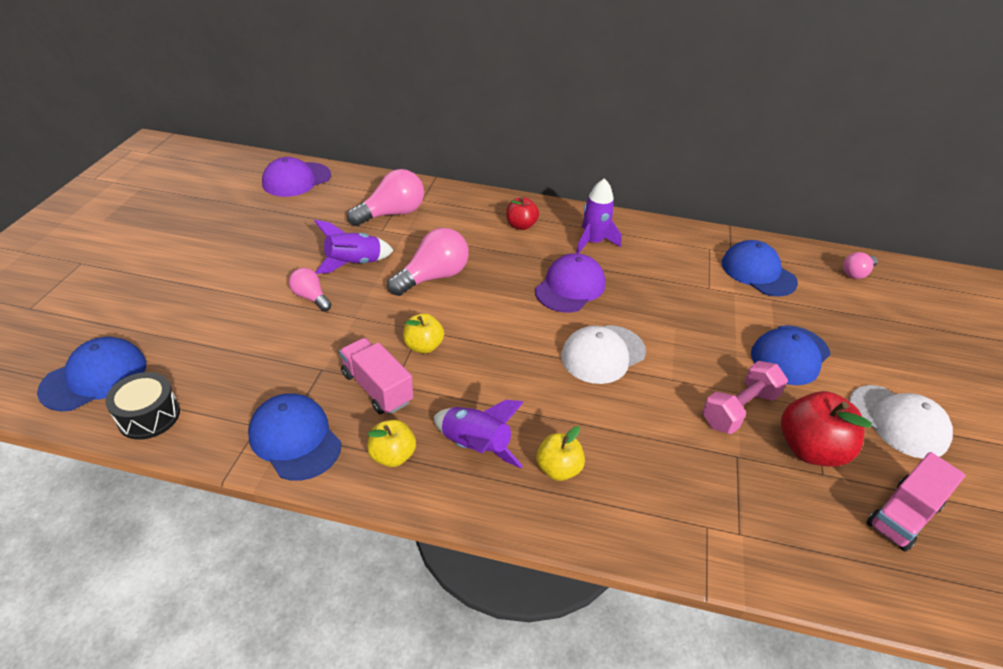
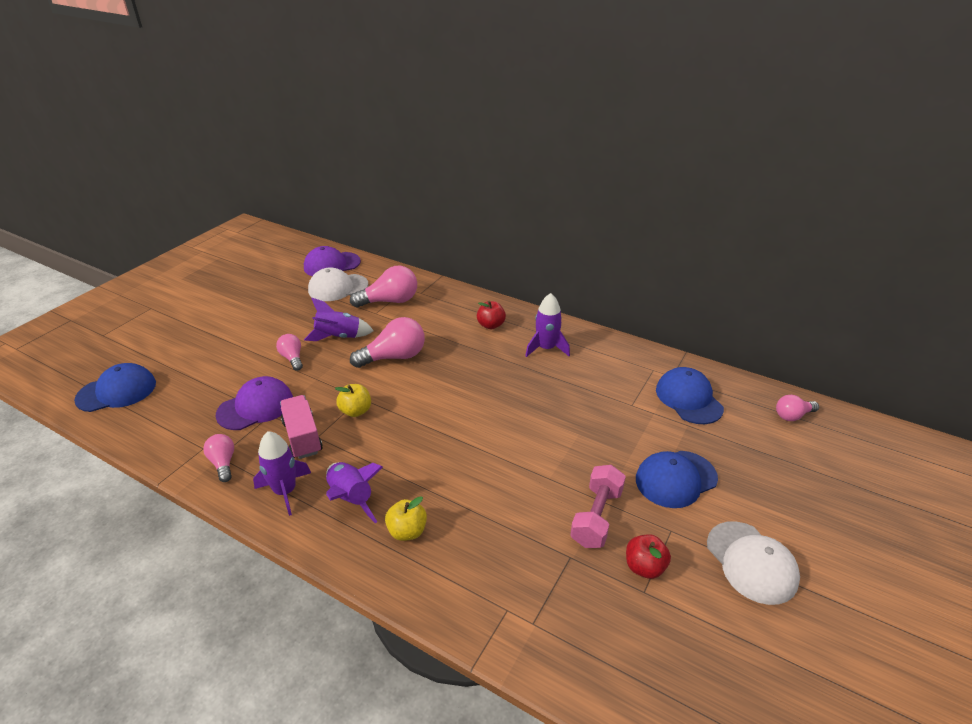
camera: 20 degrees right, 5 degrees down
black drum [105,372,180,440] -> none
blue cap [248,393,342,481] -> pink light bulb [203,434,234,482]
yellow apple [367,420,416,467] -> purple rocket [253,431,311,516]
purple cap [535,253,606,312] -> purple cap moved to [215,376,293,430]
white cap [561,325,646,384] -> white cap moved to [308,267,368,301]
pink dumbbell [702,361,788,434] -> pink dumbbell turned 45 degrees counterclockwise [570,465,626,548]
red apple [781,391,872,467] -> red apple [626,534,671,579], size x0.61
pink truck [866,452,965,552] -> none

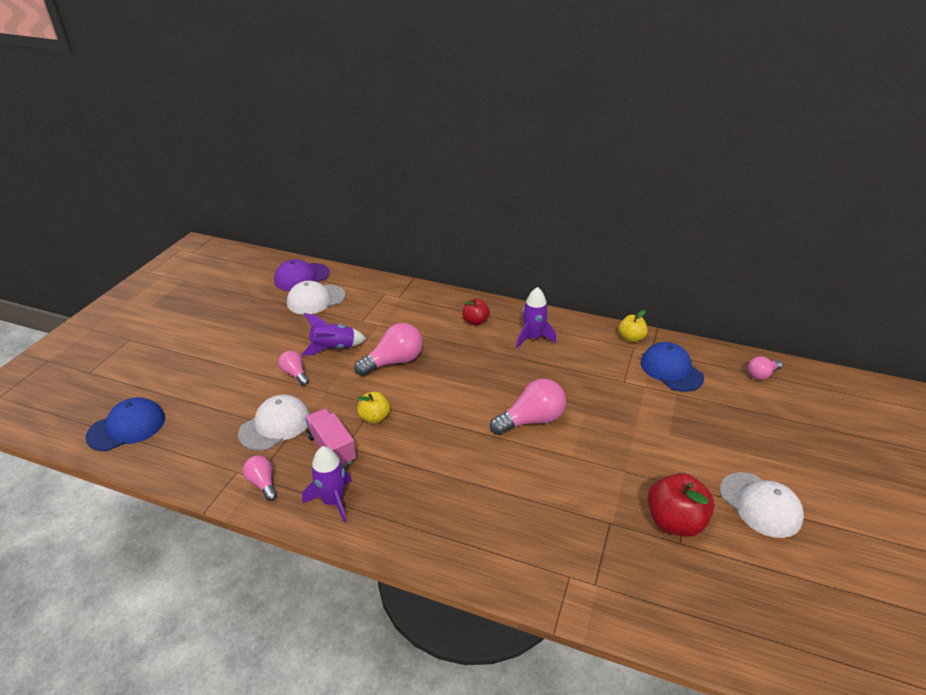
camera: 10 degrees left, 0 degrees up
purple cap [215,376,293,430] -> white cap [238,395,310,451]
purple rocket [326,462,383,523] -> none
pink light bulb [350,266,417,307] -> pink light bulb moved to [490,379,566,435]
yellow apple [385,496,427,541] -> yellow apple moved to [619,310,648,342]
pink dumbbell [570,465,626,548] -> none
red apple [626,534,671,579] -> red apple [648,473,714,537], size x1.65
blue cap [636,451,718,508] -> none

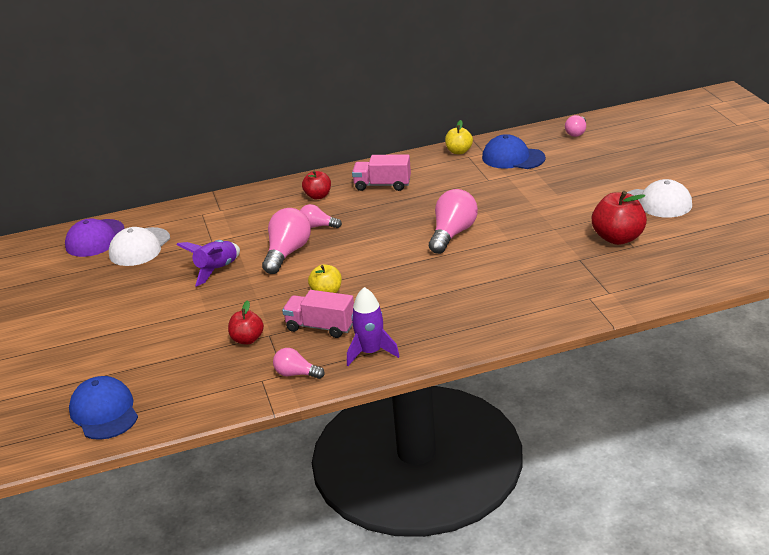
camera: 35 degrees left, 5 degrees down
blue cap [85,397,165,451] -> blue cap turned 45 degrees counterclockwise [69,376,138,440]
white cap [238,395,310,451] -> red apple [228,300,264,344]
pink light bulb [278,351,309,386] -> pink light bulb moved to [300,204,342,228]
purple rocket [516,287,556,348] -> pink truck [352,155,411,191]

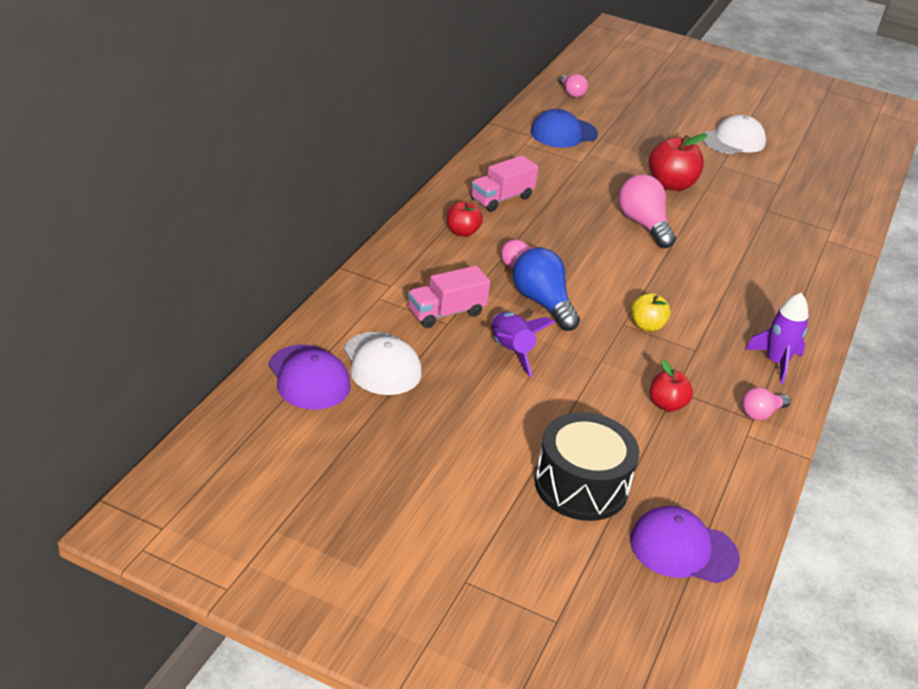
camera: 55 degrees left, 5 degrees up
blue cap [69,376,138,440] -> purple cap [630,506,740,583]
pink light bulb [262,208,311,274] -> blue light bulb [513,248,580,331]
pink truck [282,290,354,338] -> pink truck moved to [408,266,490,328]
yellow apple [445,120,473,154] -> none
red apple [592,191,647,245] -> red apple moved to [649,134,707,191]
none -> black drum [535,412,639,521]

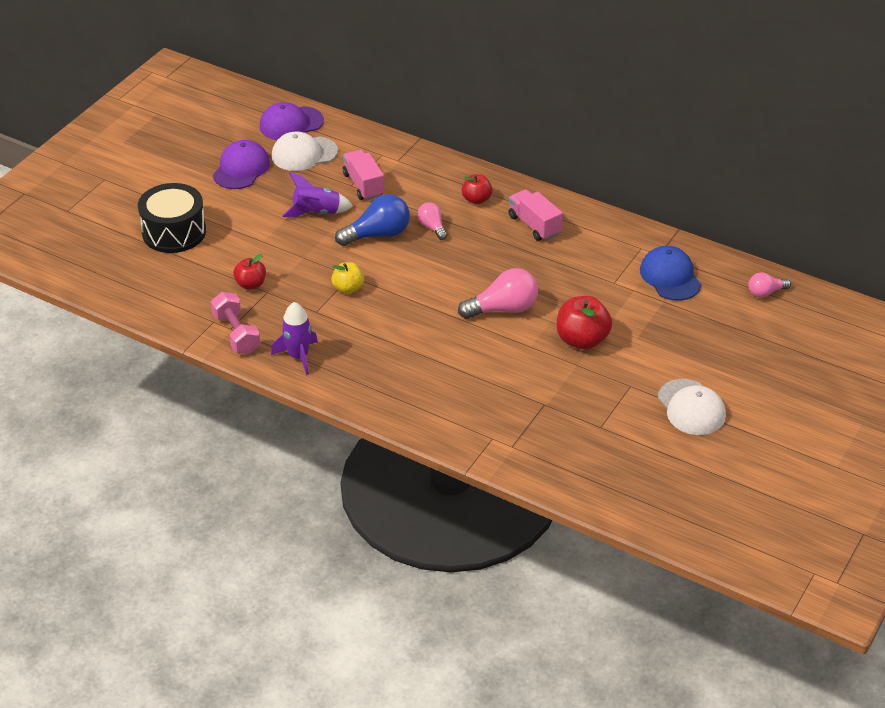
camera: 100 degrees right, 5 degrees up
purple cap [630,506,740,583] -> purple cap moved to [213,140,270,189]
pink light bulb [742,387,791,420] -> pink dumbbell [211,292,260,354]

